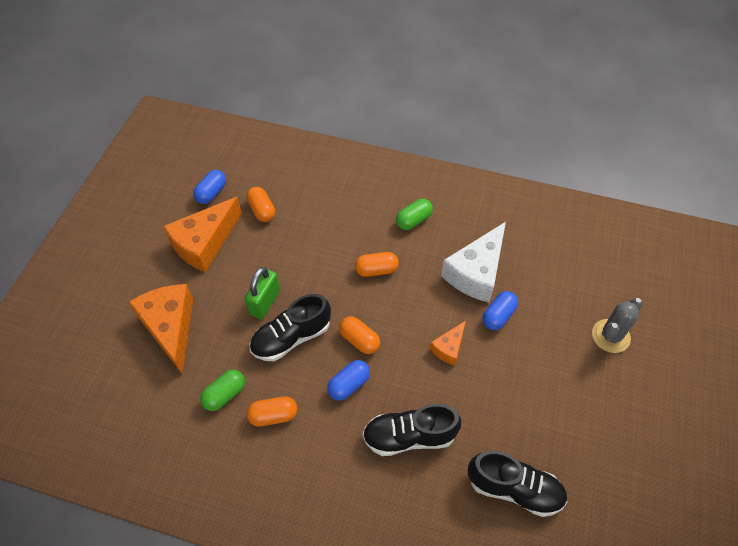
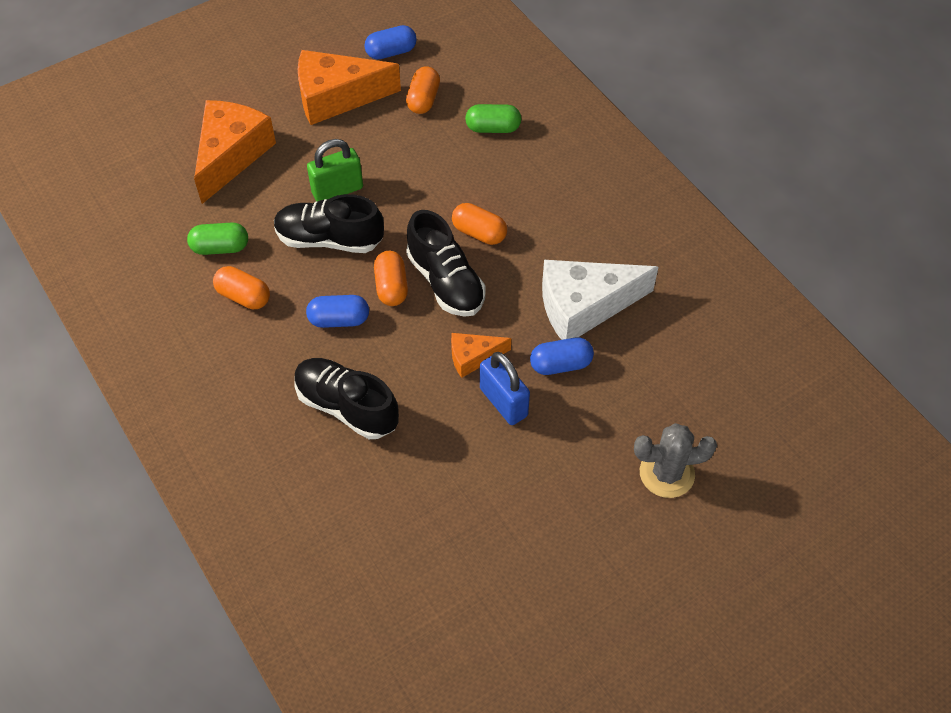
camera: 40 degrees right, 0 degrees up
green capsule [396,199,433,230] -> green capsule moved to [465,104,521,133]
black shoe [468,451,567,517] -> black shoe moved to [406,210,486,317]
none -> blue padlock [480,352,530,425]

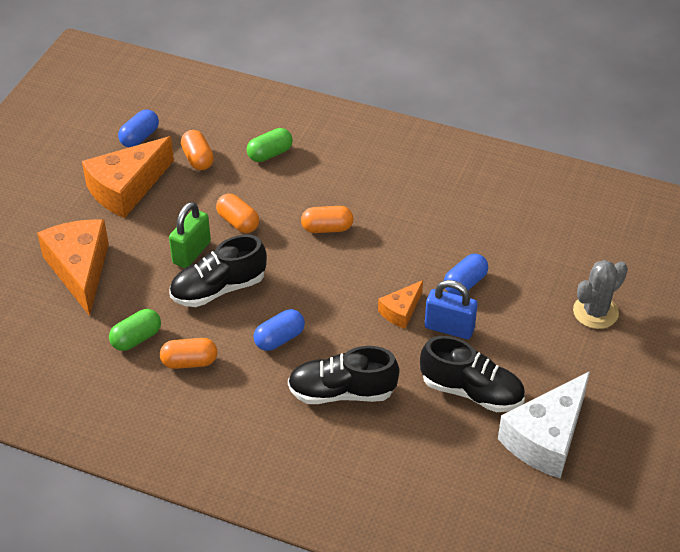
camera: 35 degrees left, 10 degrees down
orange capsule [374,251,408,306] -> orange capsule moved to [216,194,259,233]
black shoe [406,210,486,317] -> black shoe moved to [420,336,525,412]
white cheese [542,260,658,340] -> white cheese moved to [498,371,590,479]

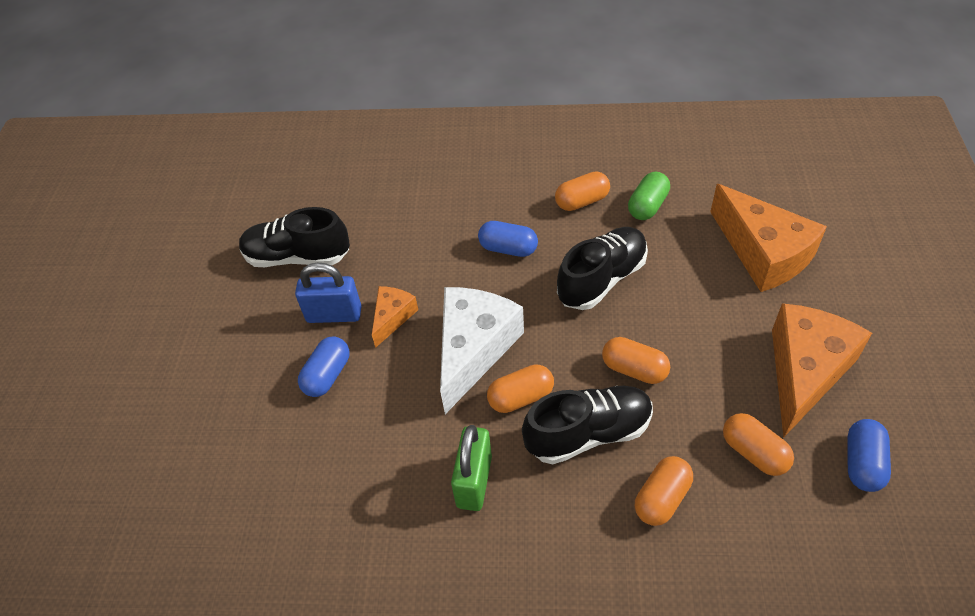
camera: 165 degrees right, 5 degrees up
green padlock [169,202,211,268] -> green padlock moved to [451,425,492,511]
green capsule [247,128,293,162] -> orange capsule [635,456,693,526]
blue capsule [253,309,305,351] -> blue capsule turned 75 degrees clockwise [478,221,538,257]
black shoe [288,346,399,404] -> black shoe moved to [522,386,653,464]
white cheese [498,371,590,479] -> white cheese moved to [440,287,524,414]
grey cactus [573,260,628,329] -> none

